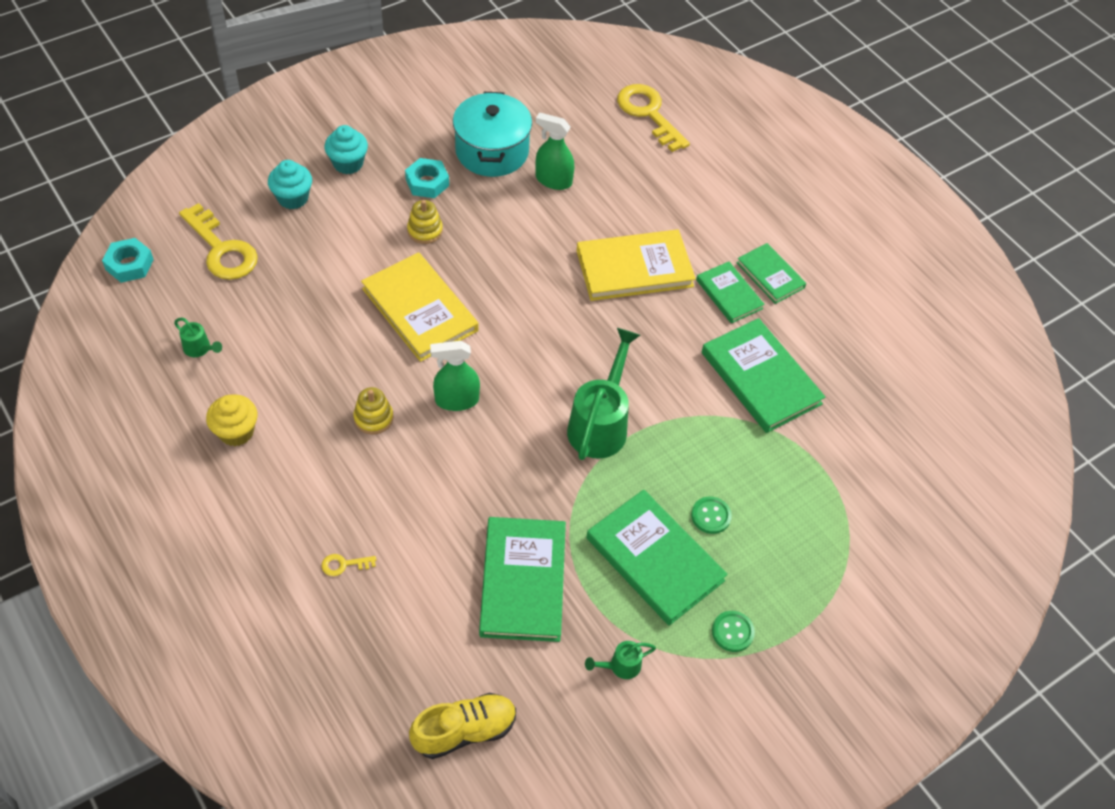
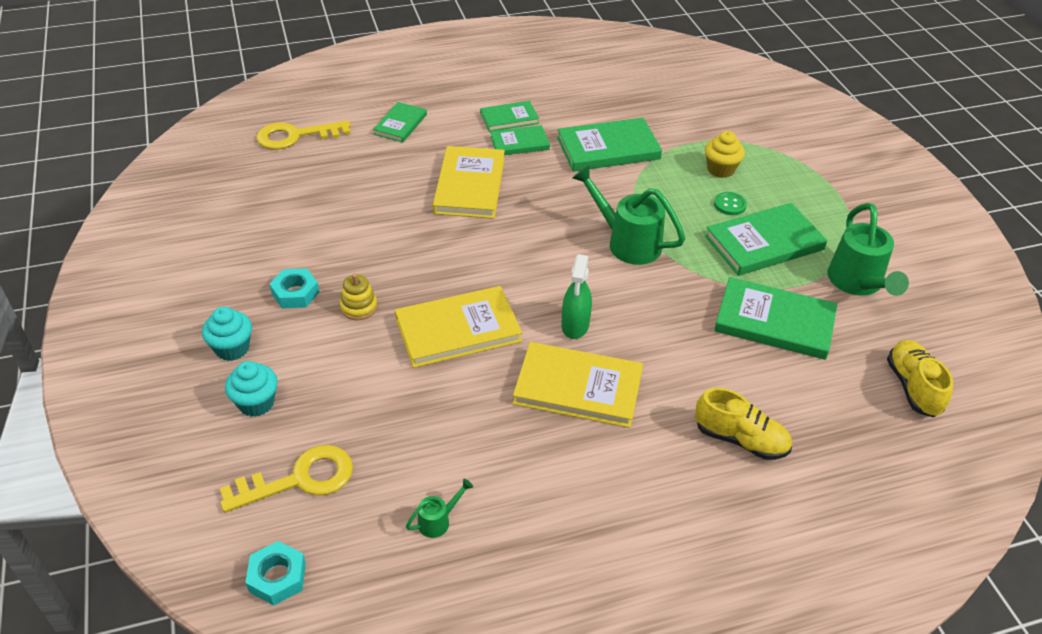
camera: 70 degrees left, 10 degrees down
yellow cupcake [206,394,257,446] -> yellow cupcake moved to [705,131,745,178]
yellow key [322,554,376,576] -> yellow shoe [695,388,792,460]
yellow stacking toy [353,387,393,434] -> yellow book [513,342,643,428]
turquoise pot [453,92,532,177] -> none
green spray bottle [536,112,574,190] -> none
green watering can [585,641,656,679] -> green watering can [827,203,909,296], size x2.18
green button [712,611,755,652] -> none
none -> green book [373,102,427,143]

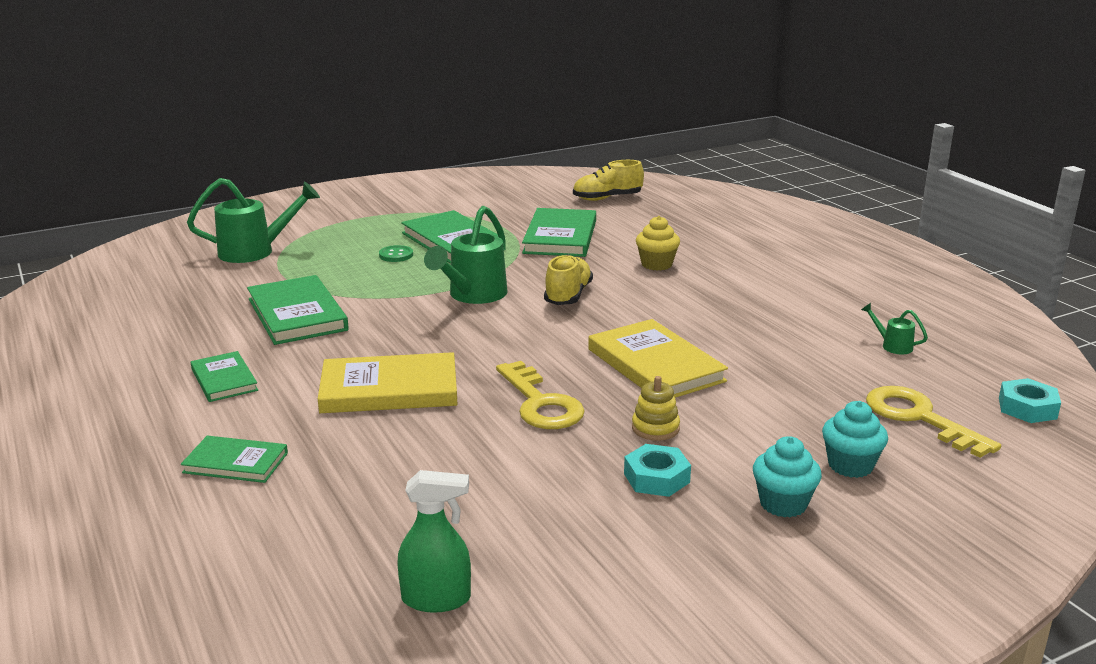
camera: 100 degrees left, 20 degrees down
yellow key [256,120,351,150] -> yellow key moved to [496,361,585,429]
green book [490,125,550,155] -> none
yellow book [513,342,643,428] -> none
green spray bottle [561,254,592,339] -> green spray bottle moved to [397,470,471,613]
yellow shoe [695,388,792,460] -> yellow shoe moved to [544,254,593,305]
yellow cupcake [705,131,745,178] -> yellow cupcake moved to [636,216,680,271]
green watering can [827,203,909,296] -> green watering can moved to [187,178,320,263]

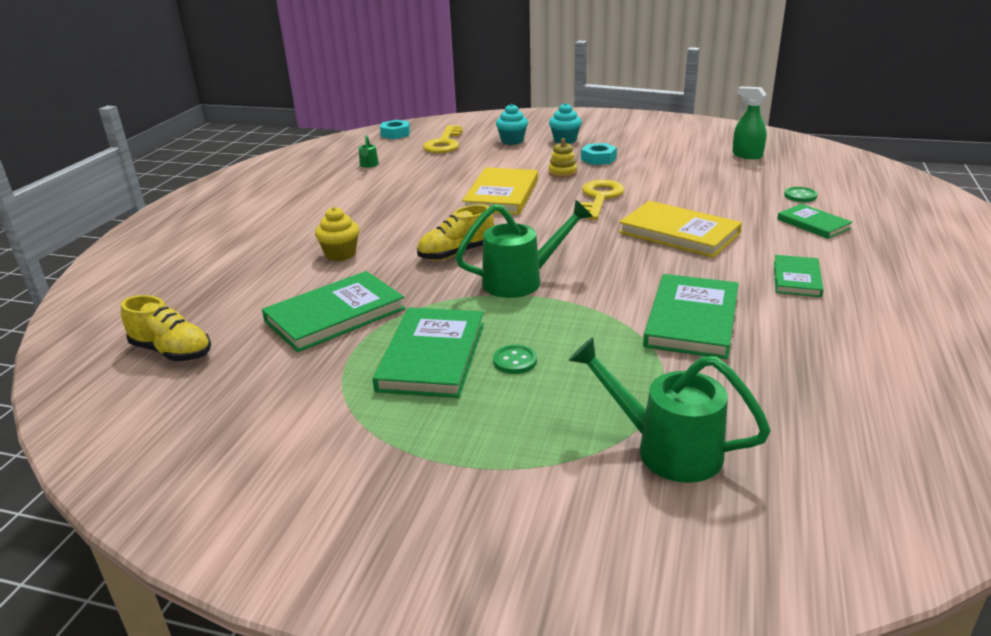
camera: 135 degrees left, 5 degrees up
none -> green button [784,187,818,202]

